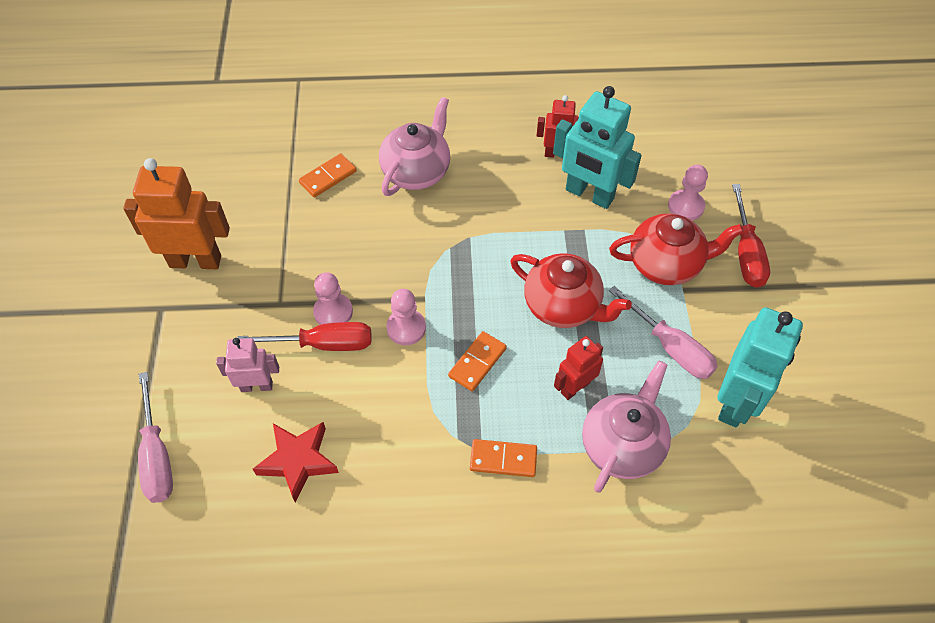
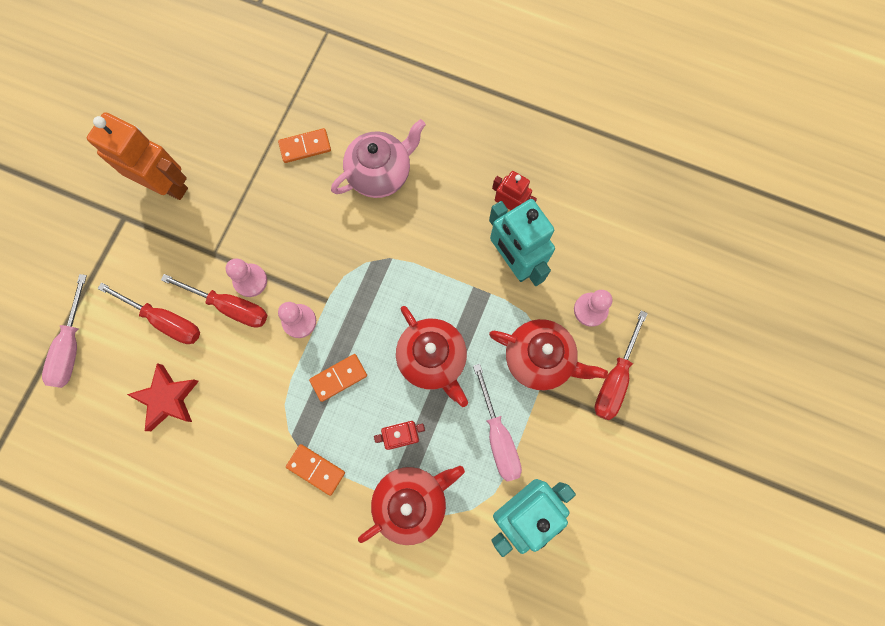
camera: 25 degrees right, 20 degrees up
pink robot [216,338,279,392] -> red screwdriver [97,283,200,344]
pink teapot [582,360,671,493] -> red teapot [358,466,465,545]

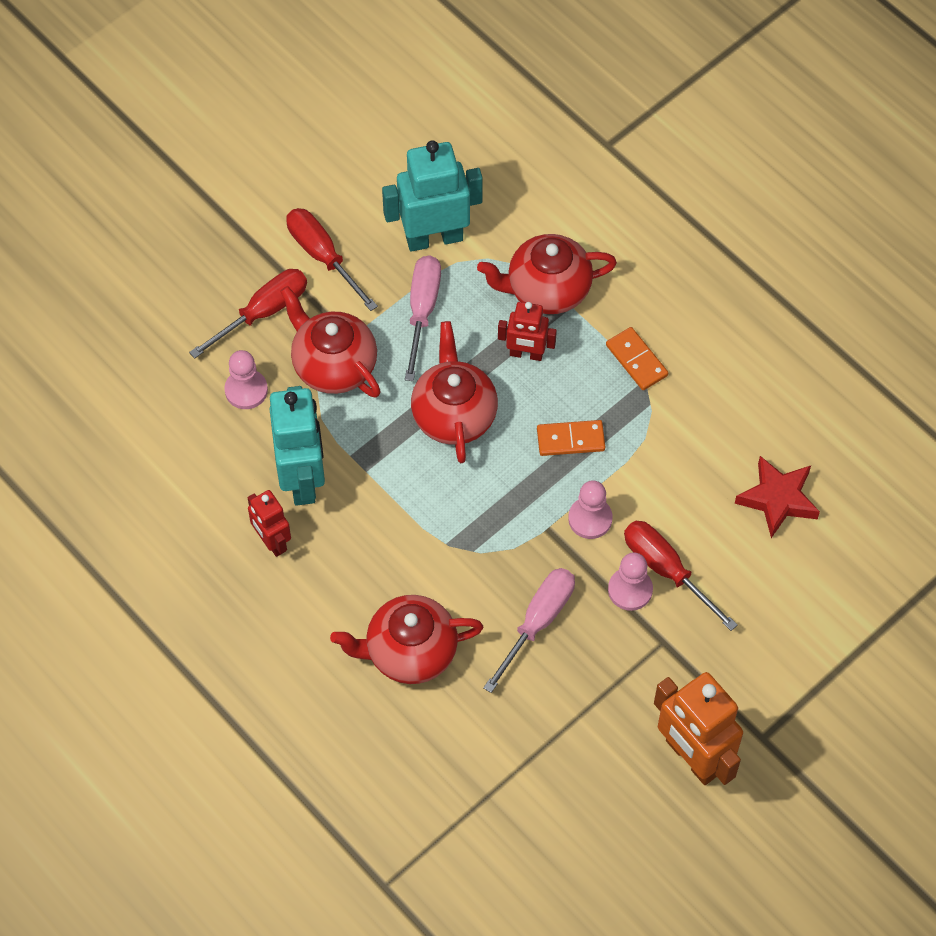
camera: 155 degrees left, 15 degrees down
pink screwdriver [42,274,87,388] -> pink screwdriver moved to [483,568,575,693]
red screwdriver [97,283,200,344] -> red screwdriver moved to [286,208,378,311]
orange domino [278,128,331,163] -> none
pink teapot [331,119,426,198] -> red teapot [330,595,483,684]

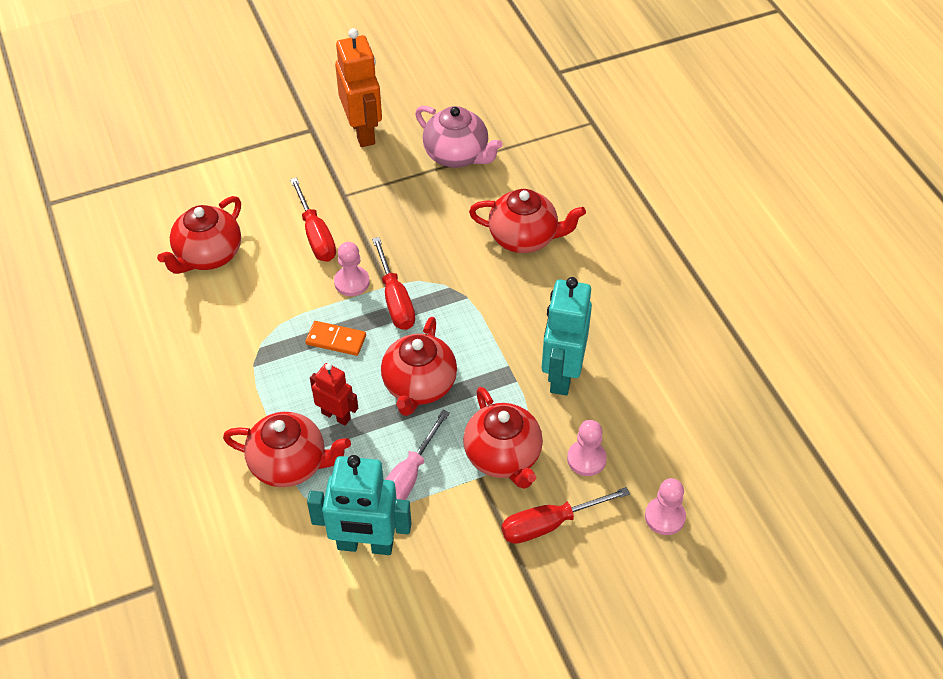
camera: 160 degrees left, 10 degrees down
red robot [247,490,291,557] -> none
red screwdriver [286,208,378,311] -> red screwdriver moved to [372,237,415,330]
pink screwdriver [483,568,575,693] -> none
orange domino [606,327,668,390] -> none
pink pawn [608,552,653,611] -> pink pawn moved to [645,478,686,535]
red star [735,456,820,538] -> red teapot [157,196,241,274]
none -> pink teapot [415,106,503,168]

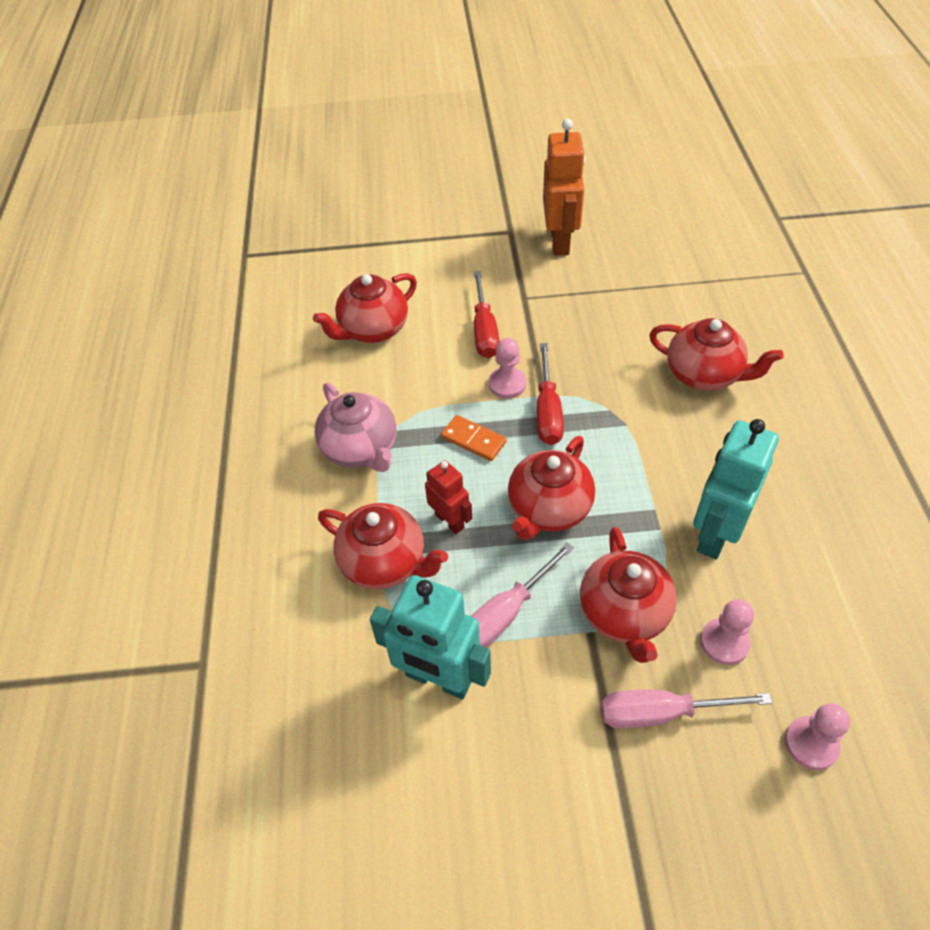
camera: 20 degrees right, 0 degrees up
pink teapot [415,106,503,168] -> pink teapot moved to [315,382,396,472]
red screwdriver [501,487,630,544] -> pink screwdriver [601,689,772,729]

